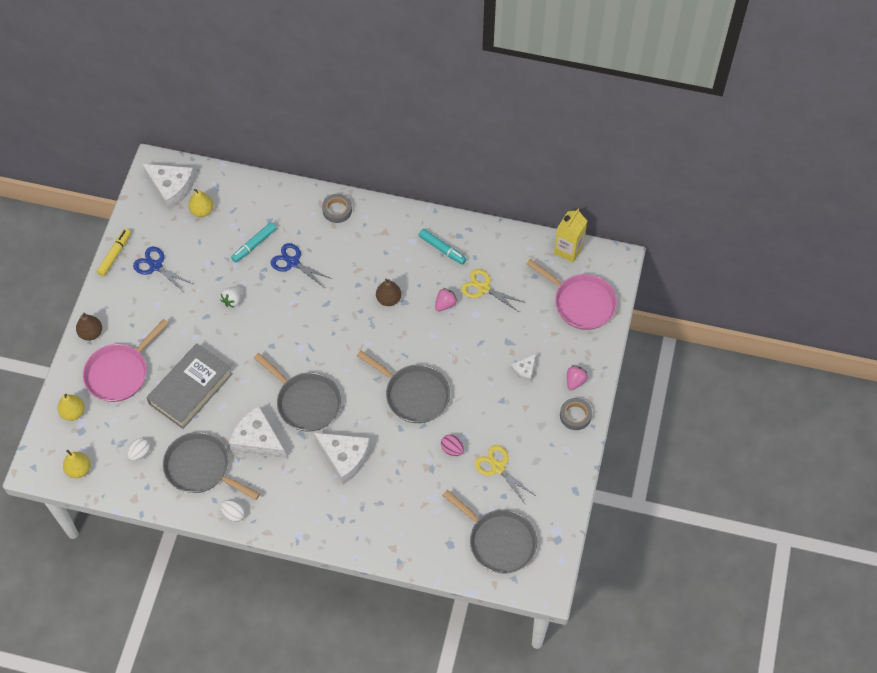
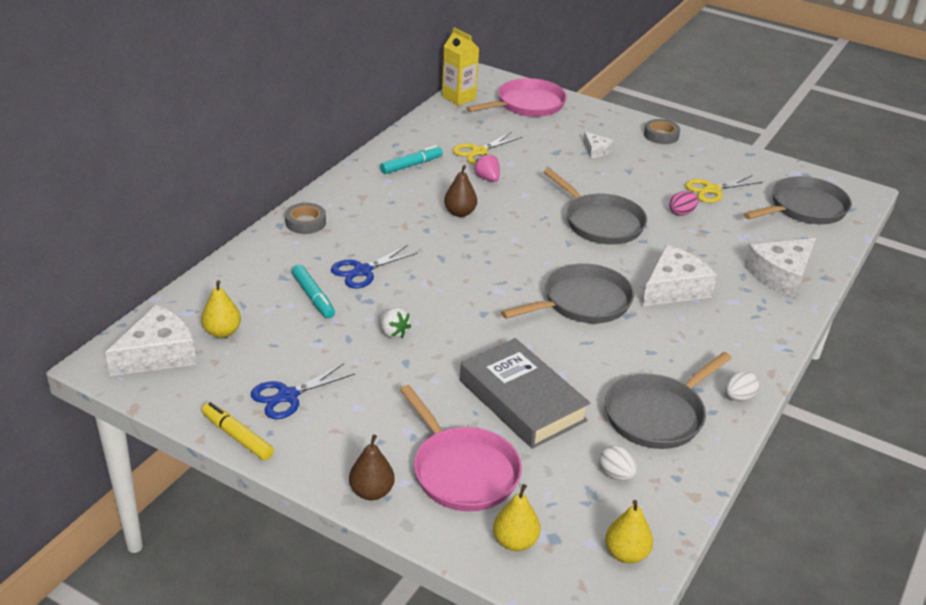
camera: 75 degrees left, 25 degrees down
white cheese [229,406,287,459] -> white cheese moved to [744,238,816,298]
grey pan [357,350,450,423] -> grey pan turned 90 degrees clockwise [543,168,647,245]
pink strawberry [567,366,588,390] -> none

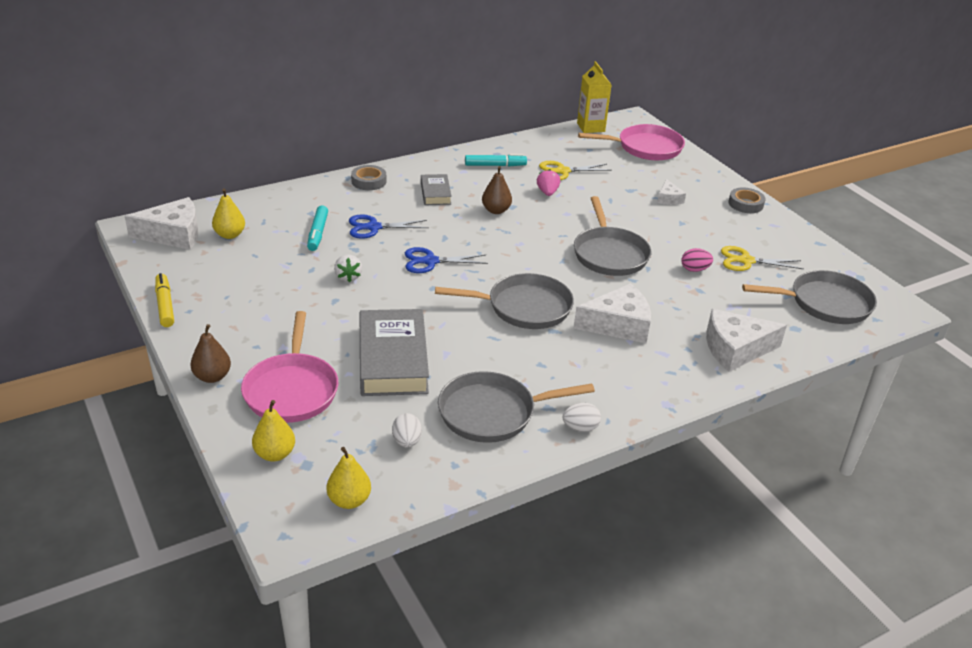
camera: 30 degrees right, 0 degrees up
blue scissors [251,363,355,419] -> blue scissors moved to [405,247,488,273]
none -> grey book [421,174,452,205]

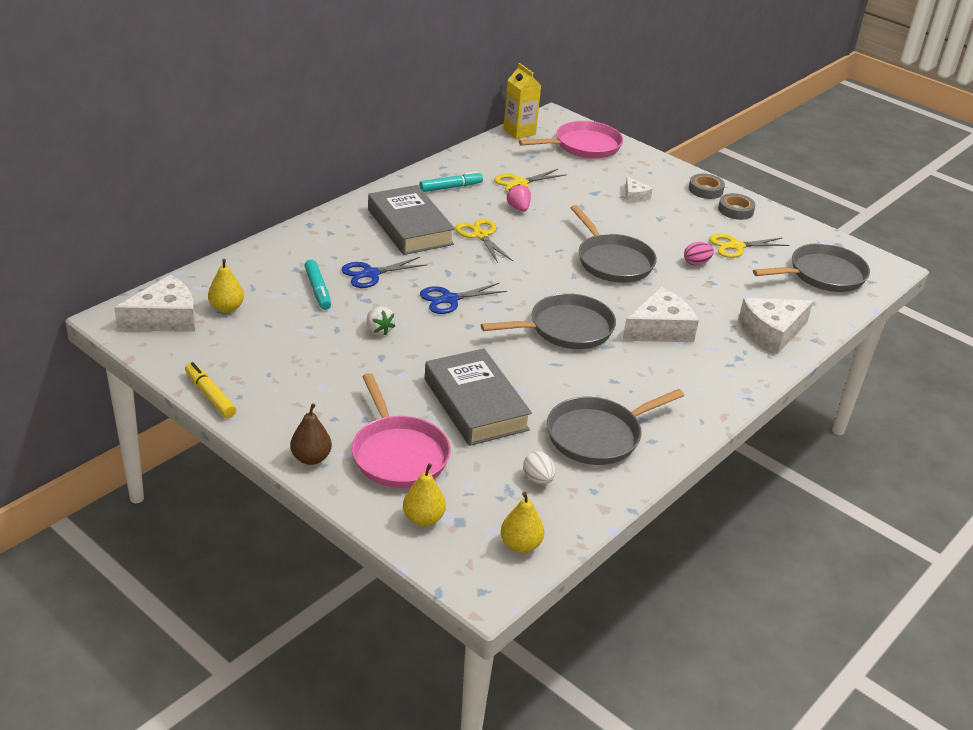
camera: 20 degrees left, 0 degrees up
grey tape [351,165,386,190] -> grey tape moved to [718,193,756,220]
grey book [421,174,452,205] -> grey book [368,185,455,255], size x1.91
brown pear [482,166,512,214] -> yellow scissors [455,219,513,263]
white egg [563,403,601,432] -> none

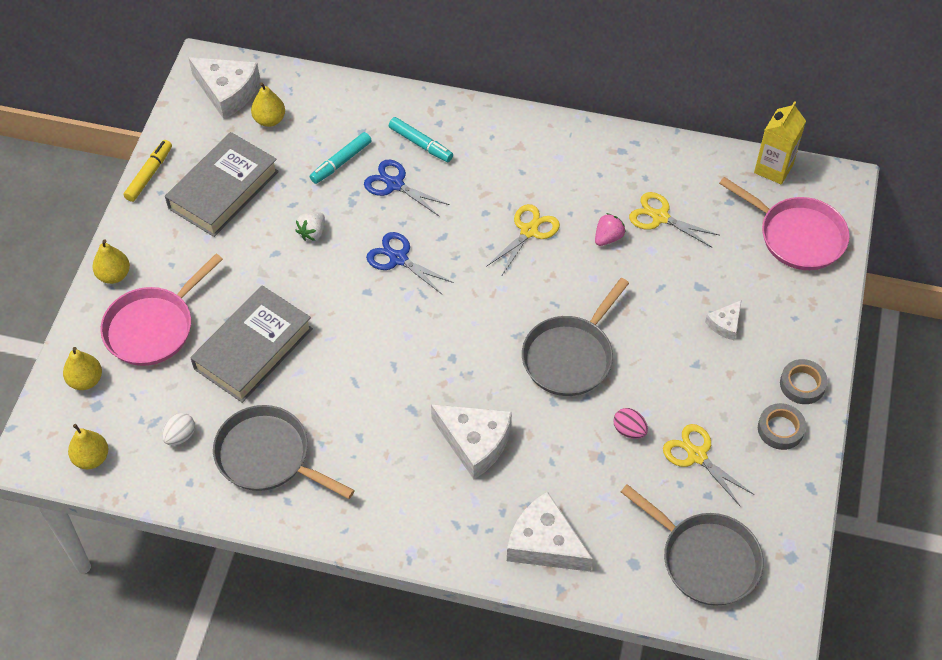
camera: 65 degrees right, 20 degrees up
brown pear [290,403,332,465] -> yellow pear [92,239,130,284]
grey book [368,185,455,255] -> grey book moved to [165,132,279,237]
turquoise marker [419,171,483,192] -> turquoise marker moved to [389,117,453,162]
grey pan [481,293,616,349] -> none

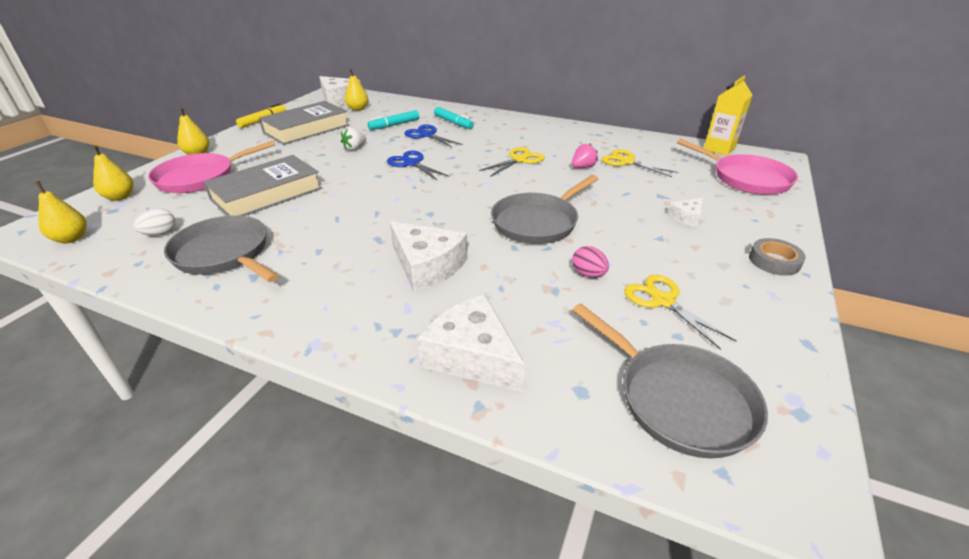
camera: 10 degrees right, 20 degrees down
grey tape [758,403,806,450] -> none

